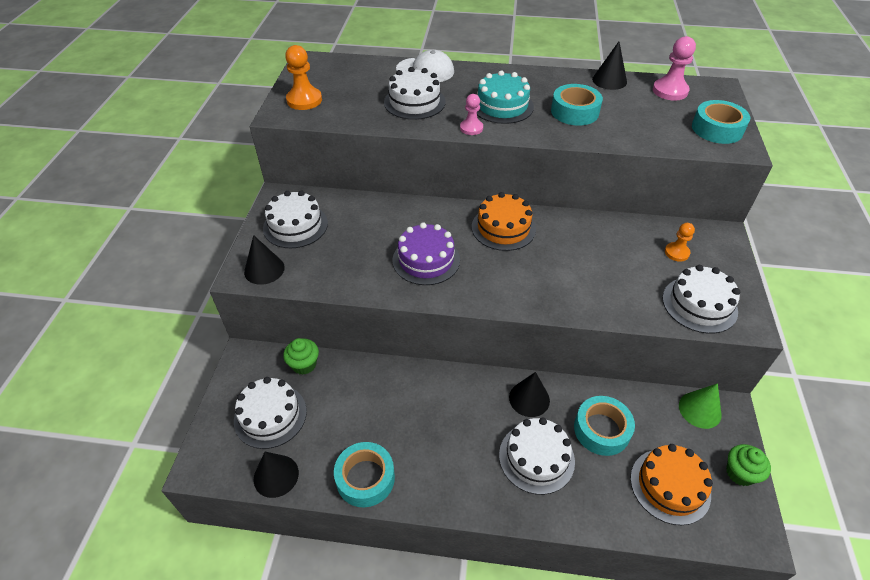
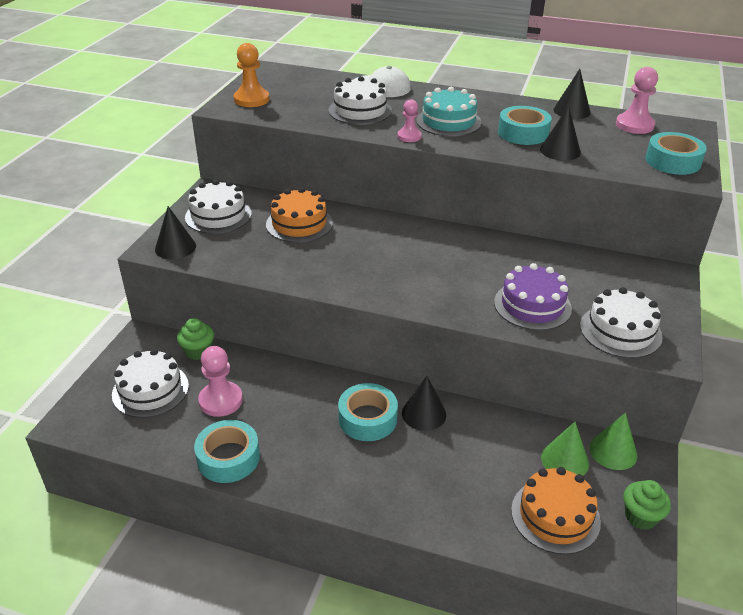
camera: 10 degrees right, 10 degrees down
black cone [254,452,299,498] -> black cone moved to [540,106,581,161]
purple cake [393,222,460,285] -> purple cake moved to [494,263,572,330]
orange cake [472,192,536,251] -> orange cake moved to [266,187,333,243]
white cake [499,417,575,495] -> none
turquoise tape [574,396,635,456] -> turquoise tape moved to [338,383,398,441]
orange pawn [665,223,695,262] -> none
none -> pink pawn [198,346,243,417]
none -> green cone [541,422,589,476]

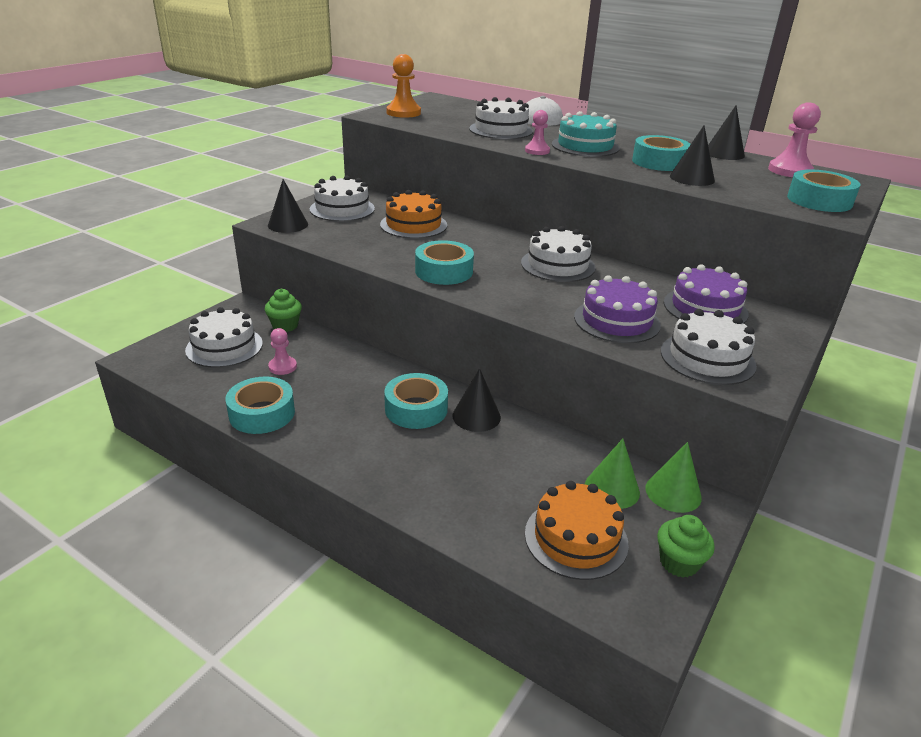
camera: 15 degrees right, 5 degrees down
pink pawn [198,346,243,417] -> pink pawn [268,328,297,375], size x0.63
none -> turquoise tape [415,240,474,285]
none -> white cake [521,226,596,282]
none -> purple cake [664,264,749,323]

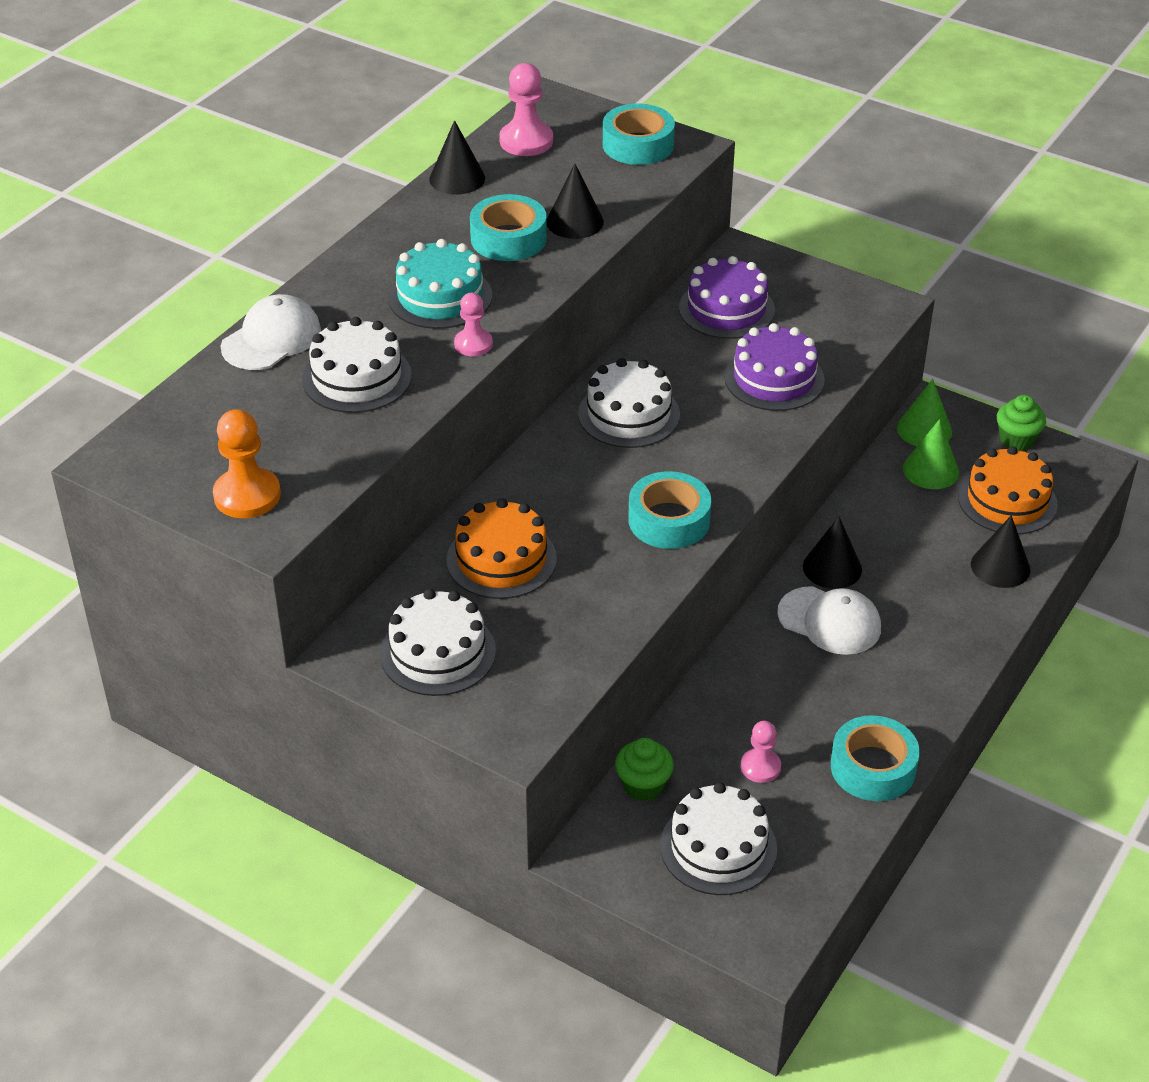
camera: 90 degrees left, 10 degrees up
black cone [268,179,308,233] -> black cone moved to [971,515,1030,588]
turquoise tape [384,373,448,429] -> white cap [777,586,881,655]
white cake [661,309,757,385] -> none

